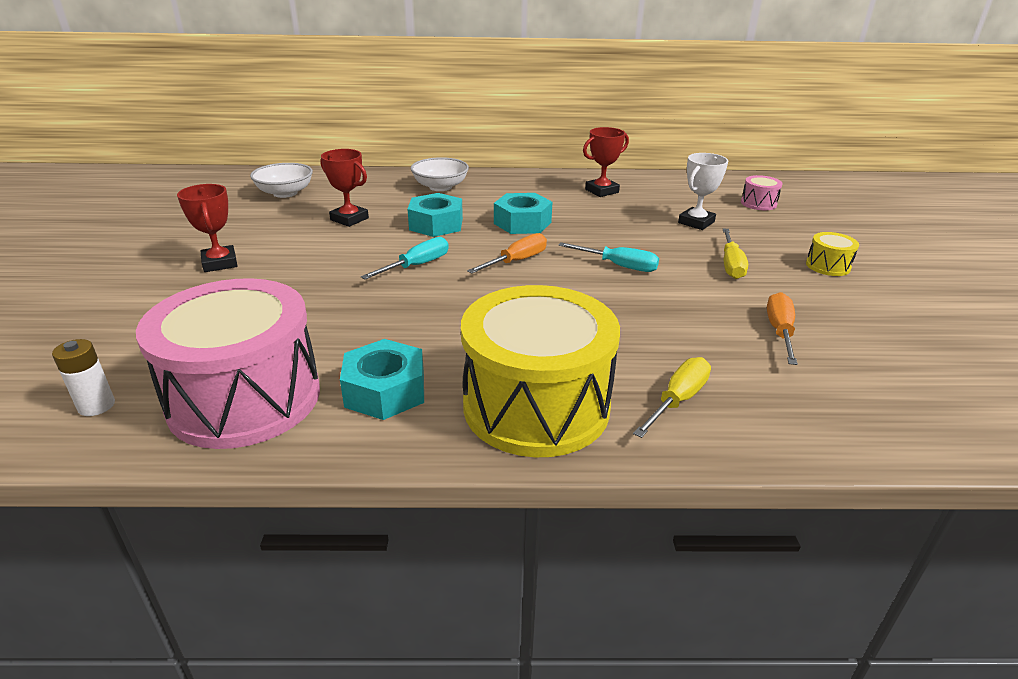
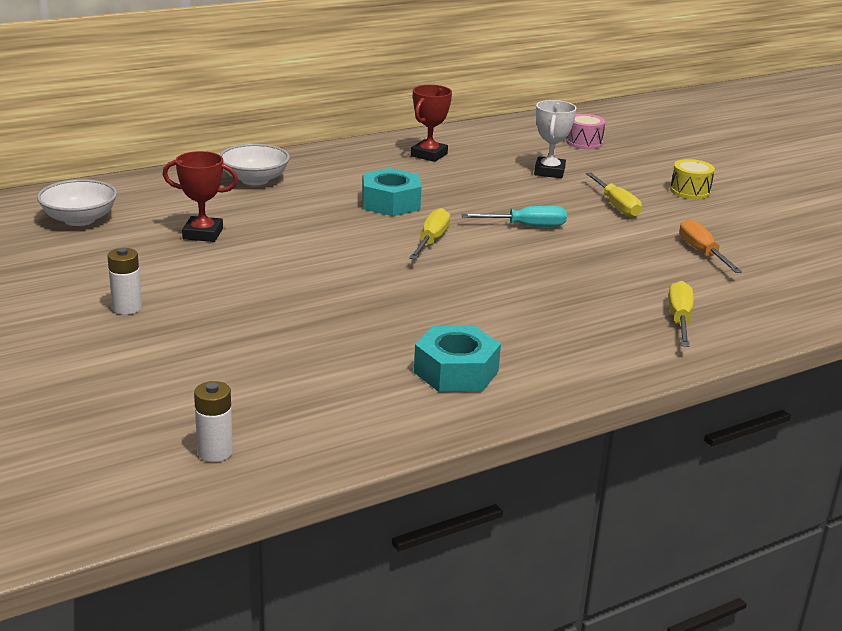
camera: 30 degrees left, 5 degrees down
pink drum [136,278,320,449] -> none
red trophy [177,184,237,272] -> white battery [107,248,142,315]
turquoise screwdriver [361,237,449,279] -> none
turquoise nut [408,193,463,237] -> none
yellow drum [461,285,620,457] -> none
orange screwdriver [467,233,547,274] -> yellow screwdriver [409,208,450,260]

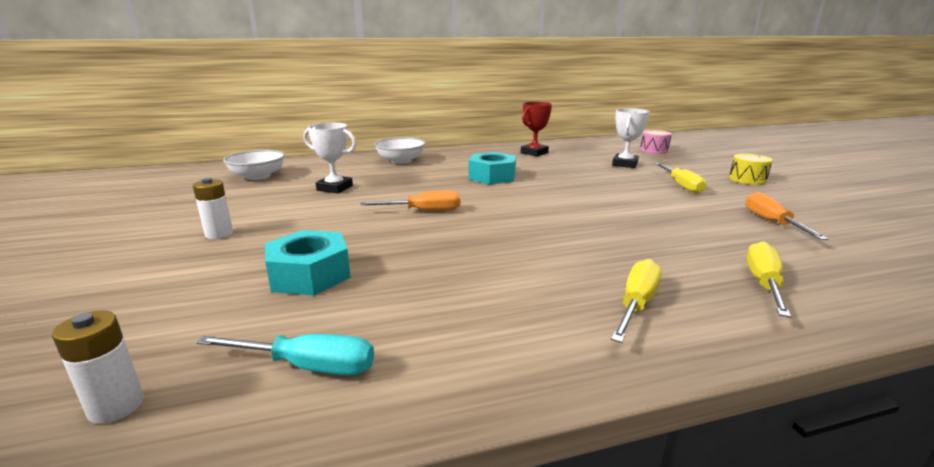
camera: 15 degrees right, 5 degrees down
red trophy [163,151,238,242] -> white trophy [304,123,356,193]
yellow screwdriver [409,208,450,260] -> yellow screwdriver moved to [611,259,662,343]
turquoise nut [414,326,501,392] -> turquoise nut moved to [265,230,351,295]
turquoise screwdriver [461,206,567,227] -> turquoise screwdriver moved to [196,334,374,375]
none -> orange screwdriver [360,190,460,211]

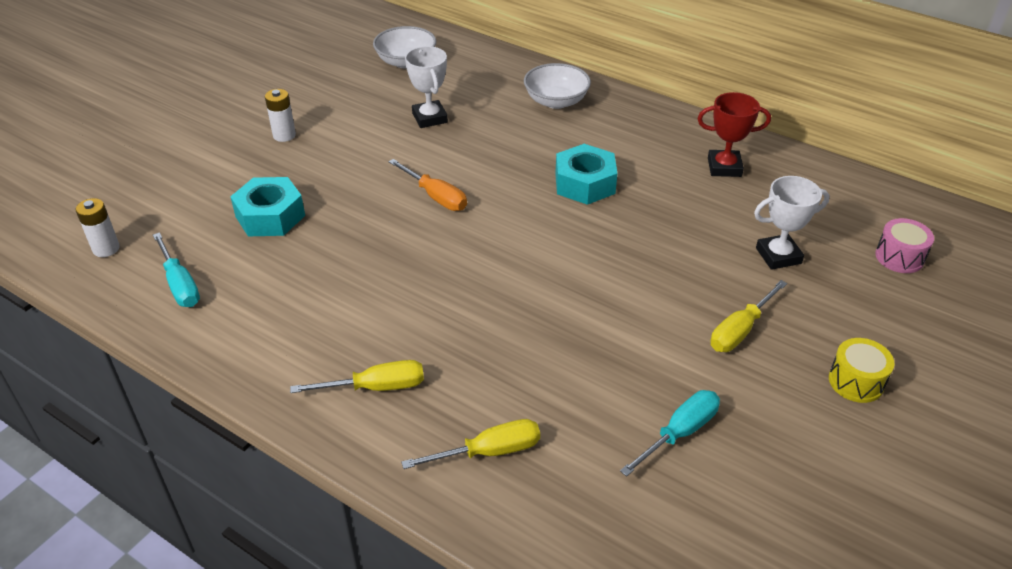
camera: 50 degrees right, 20 degrees up
orange screwdriver [746,192,828,240] -> turquoise screwdriver [620,390,720,477]

